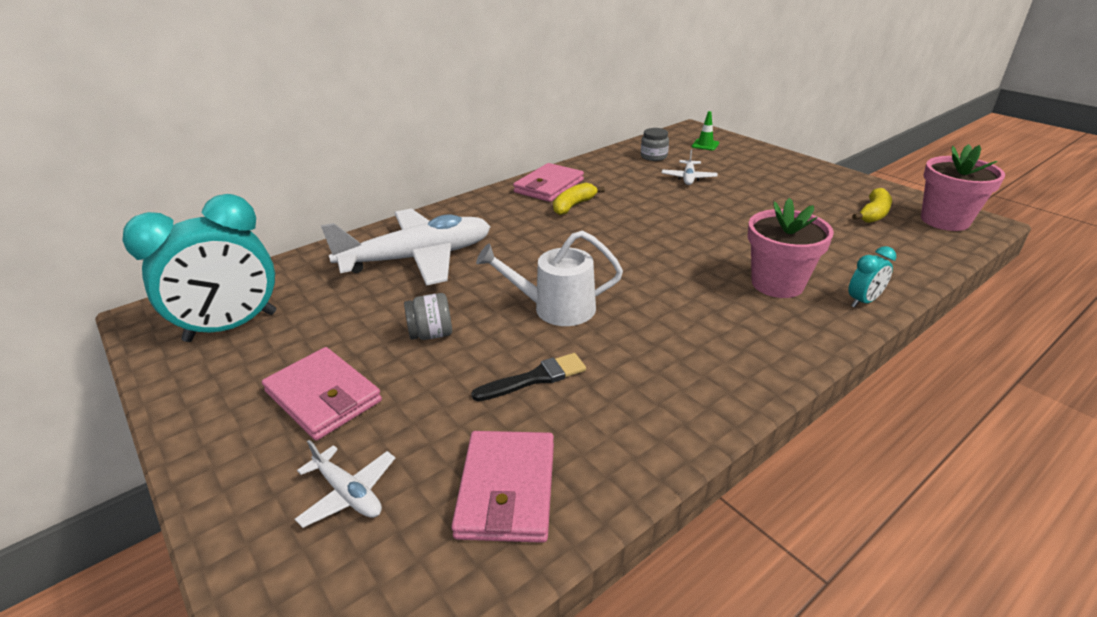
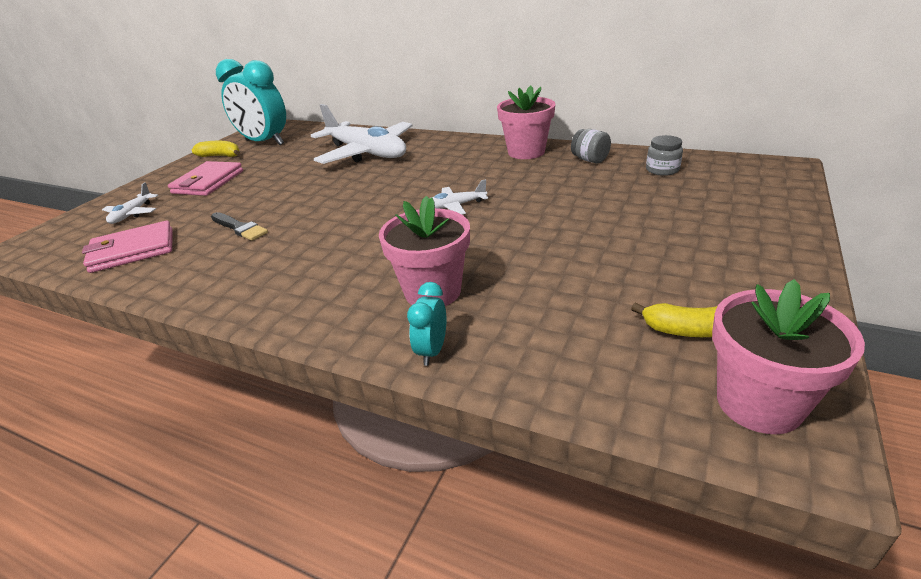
camera: 65 degrees right, 0 degrees up
grey jar [404,293,452,340] -> grey jar moved to [571,129,611,163]
white watering can [476,231,623,326] -> none
pink wallet [513,163,584,202] -> pink flower pot [497,86,555,159]
yellow banana [553,183,605,215] -> yellow banana moved to [192,141,240,157]
white plane [662,150,717,185] -> white plane moved to [429,179,488,214]
green traffic cone [692,111,719,150] -> none
turquoise clock [848,246,896,307] -> turquoise clock turned 75 degrees clockwise [407,282,446,366]

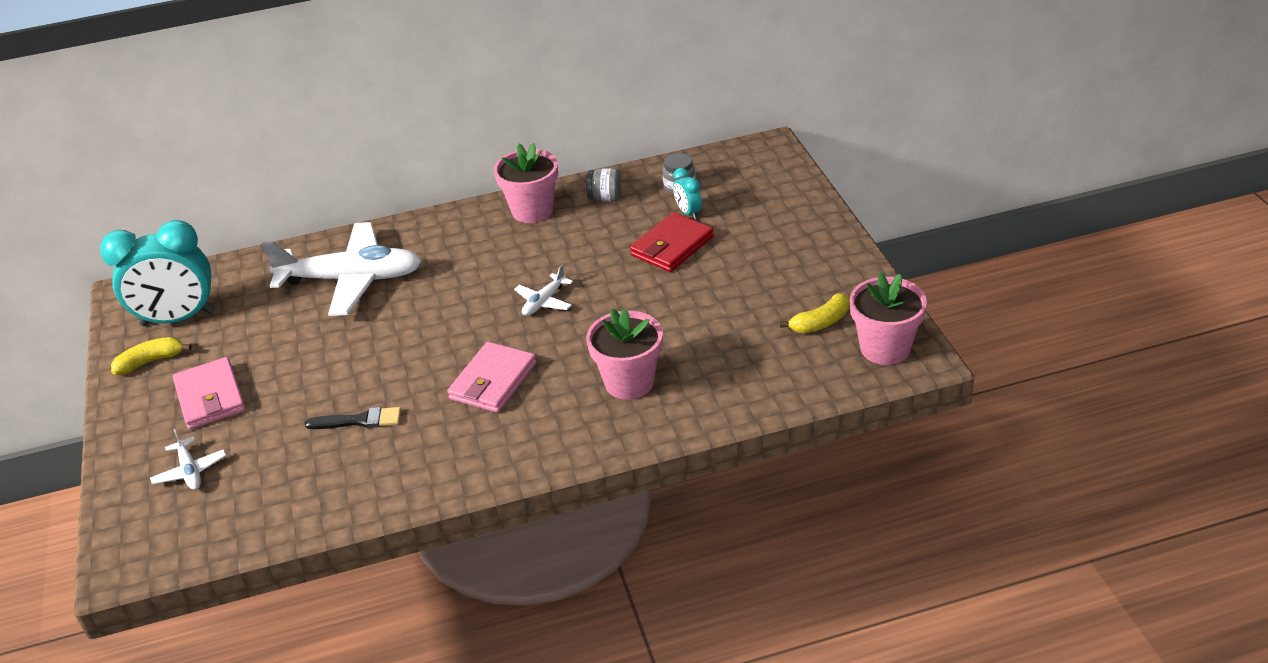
camera: 40 degrees left, 5 degrees up
pink wallet [82,221,173,273] -> pink wallet moved to [447,342,537,413]
turquoise clock [407,282,446,366] -> turquoise clock moved to [673,168,702,219]
none -> red wallet [630,212,714,272]

